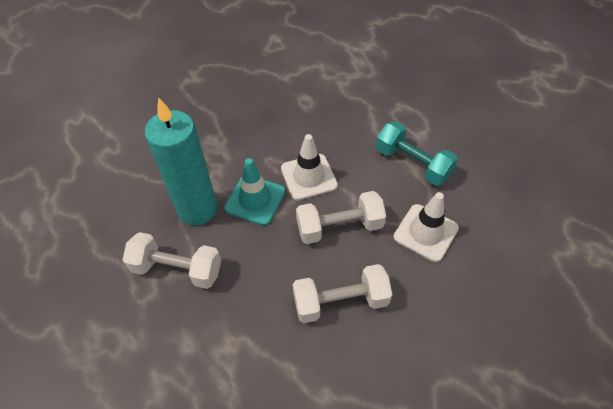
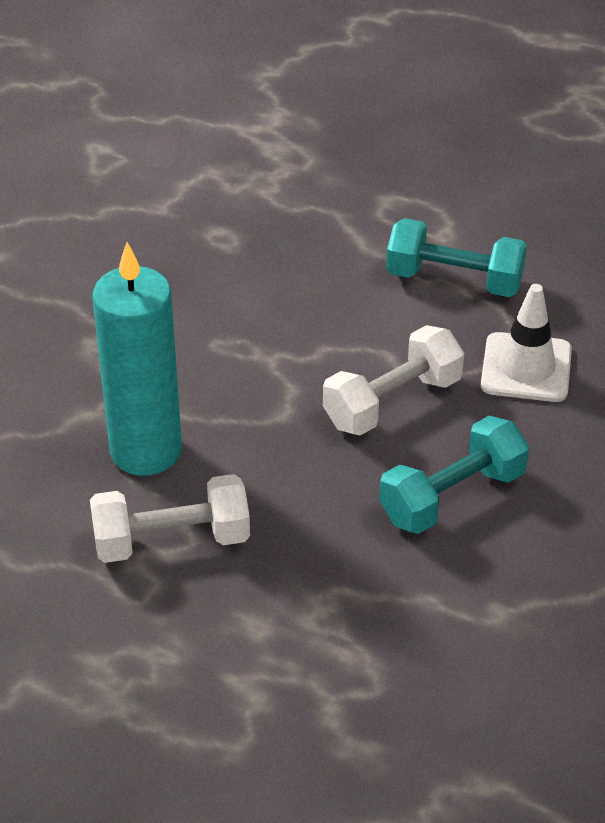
camera: 25 degrees left, 10 degrees down
turquoise traffic cone [224,158,285,225] -> none
white traffic cone [281,134,338,201] -> none
white dumbbell [293,264,392,323] -> turquoise dumbbell [379,416,529,534]

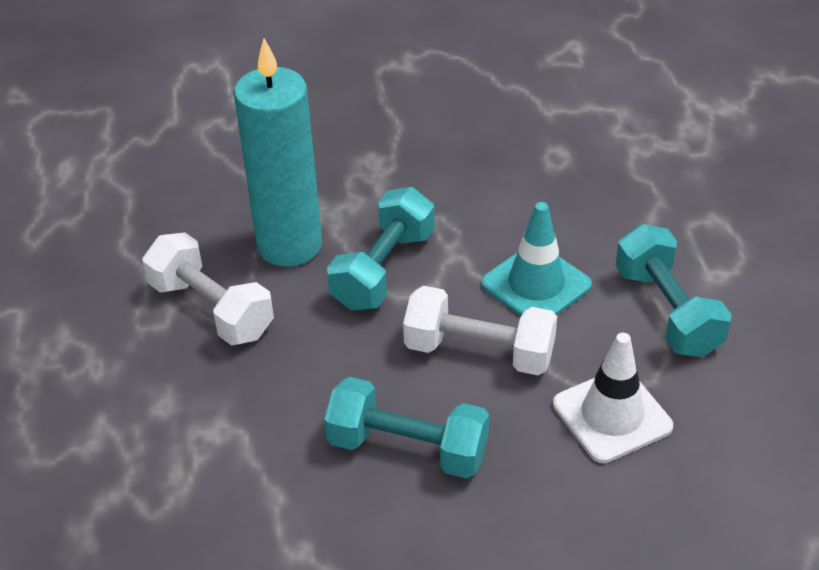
camera: 55 degrees right, 0 degrees up
none -> turquoise dumbbell [327,187,435,310]
none -> turquoise traffic cone [481,202,592,316]

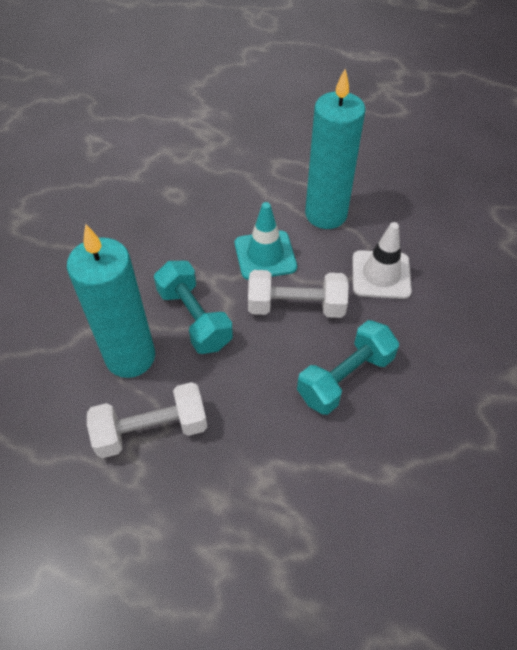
camera: 60 degrees left, 10 degrees up
white dumbbell [403,286,557,375] -> white dumbbell turned 45 degrees clockwise [248,270,349,318]
turquoise dumbbell [615,224,732,357] -> turquoise candle [305,69,366,229]

